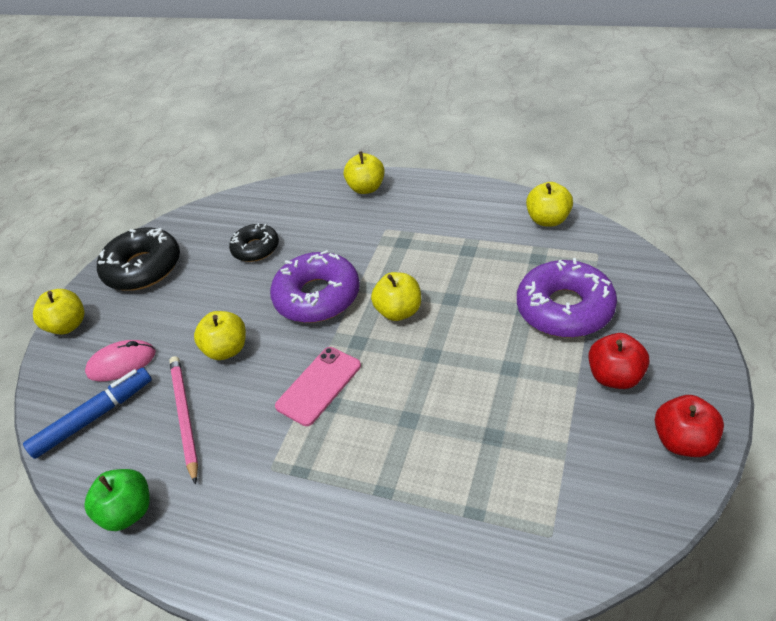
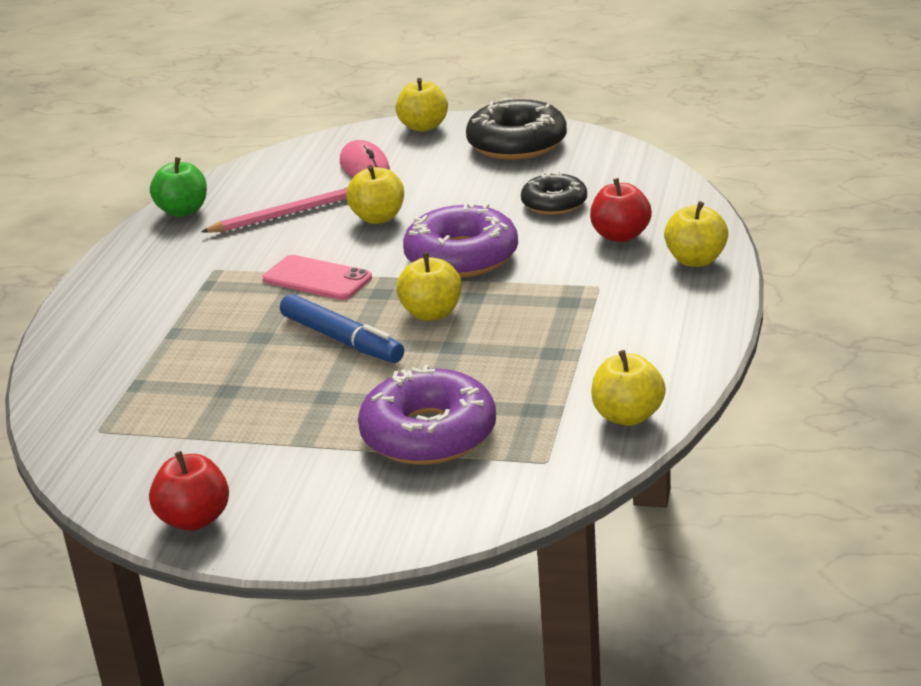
camera: 80 degrees right, 15 degrees down
blue marker [23,368,152,459] -> blue marker moved to [280,294,404,363]
red apple [588,333,649,389] -> red apple moved to [590,178,652,242]

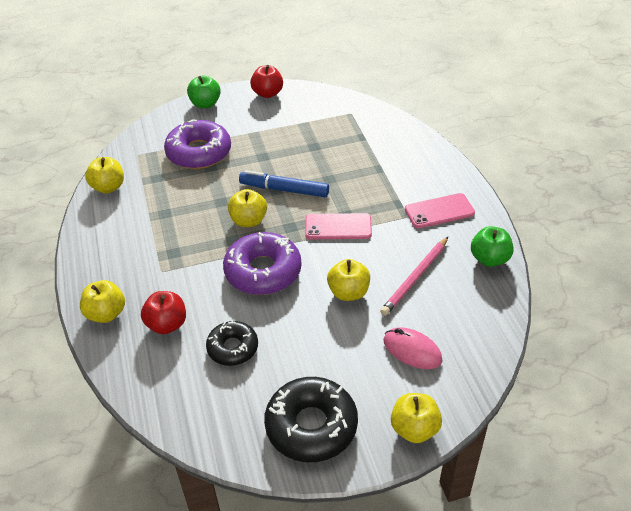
camera: 150 degrees right, 15 degrees up
none -> green apple [187,75,221,108]
none -> pink phone [405,193,475,228]

